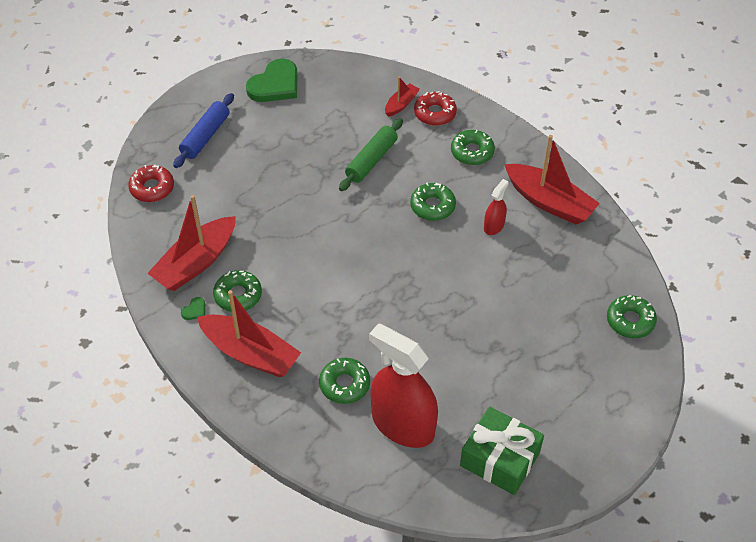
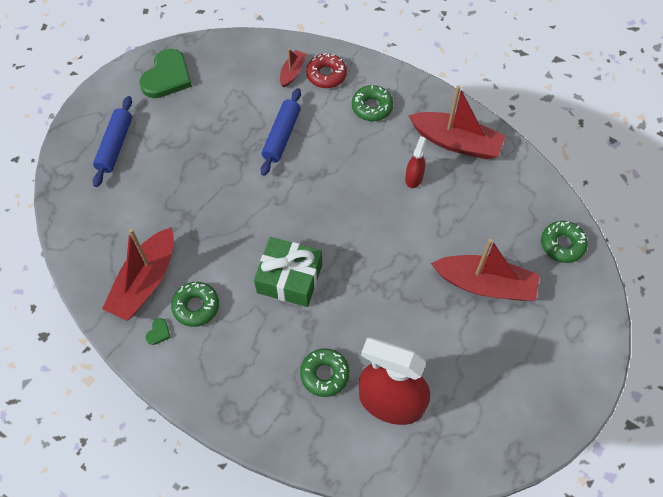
camera: 15 degrees left, 10 degrees up
red donut [128,165,174,202] -> none
red boat [197,290,301,377] -> red boat moved to [431,239,540,301]
green rolling pin [339,118,403,191] -> blue rolling pin [261,88,301,176]
green donut [410,183,456,221] -> none
green gift [460,407,544,495] -> green gift moved to [254,237,322,307]

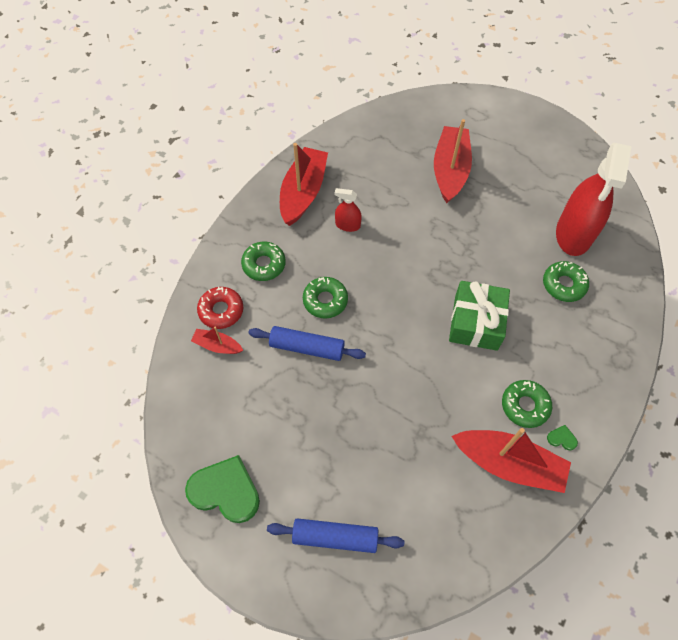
camera: 95 degrees left, 0 degrees up
green donut [541,221,588,263] -> green donut moved to [303,277,348,318]

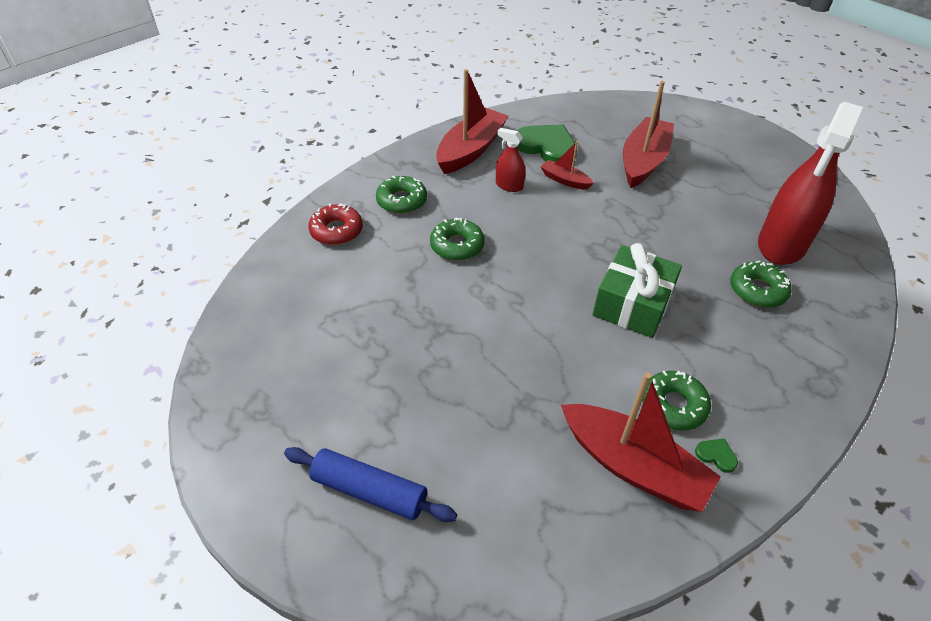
camera: 15 degrees right, 15 degrees down
green heart [185,455,260,523] -> green heart moved to [517,124,577,162]
red boat [191,327,243,354] -> red boat moved to [541,141,594,189]
blue rolling pin [248,326,366,361] -> none

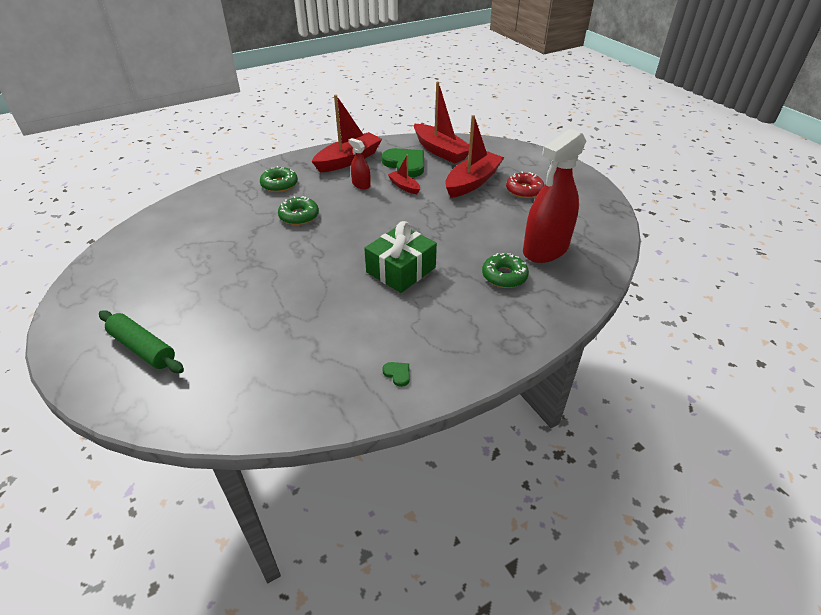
camera: 15 degrees right, 5 degrees down
blue rolling pin [284,447,457,522] -> green rolling pin [99,310,184,373]
red donut [308,203,363,245] -> red donut moved to [506,171,544,198]
red boat [561,373,721,512] -> red boat moved to [414,81,469,163]
green donut [642,370,711,431] -> none

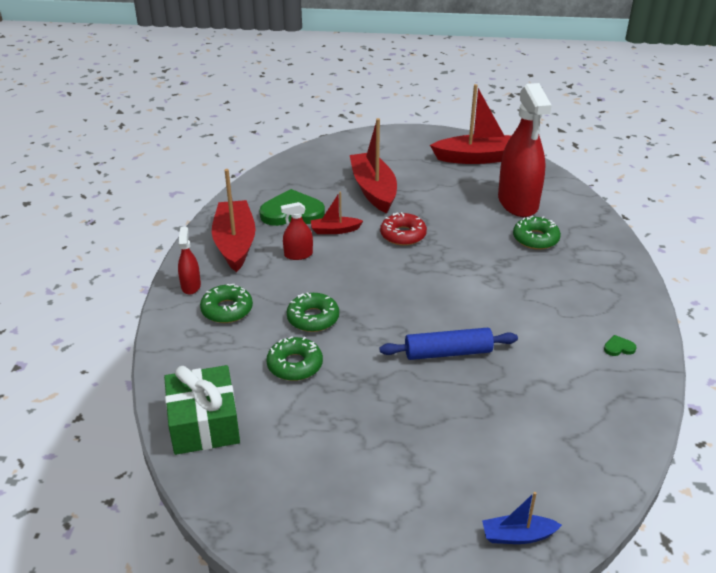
camera: 55 degrees left, 5 degrees down
green rolling pin [99,310,184,373] -> none
green gift [364,221,437,293] -> green gift moved to [164,365,240,455]
red boat [414,81,469,163] -> red boat moved to [430,84,512,164]
red donut [506,171,544,198] -> red donut moved to [380,212,427,246]
none -> red spray bottle [178,227,201,294]
none -> green donut [266,336,323,381]
none -> blue rolling pin [379,328,518,360]
none -> blue boat [482,492,562,544]

